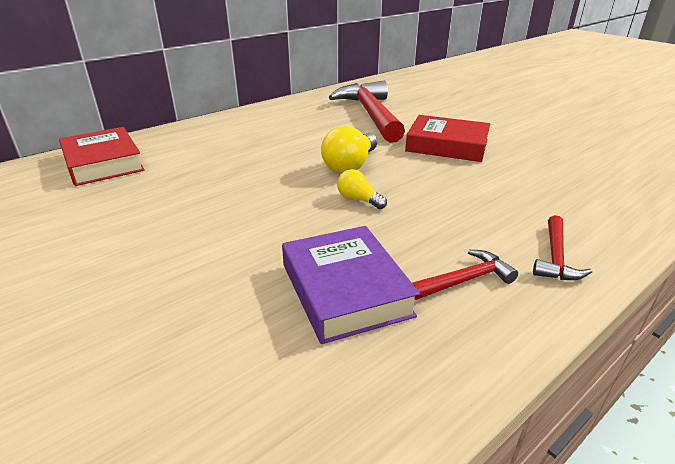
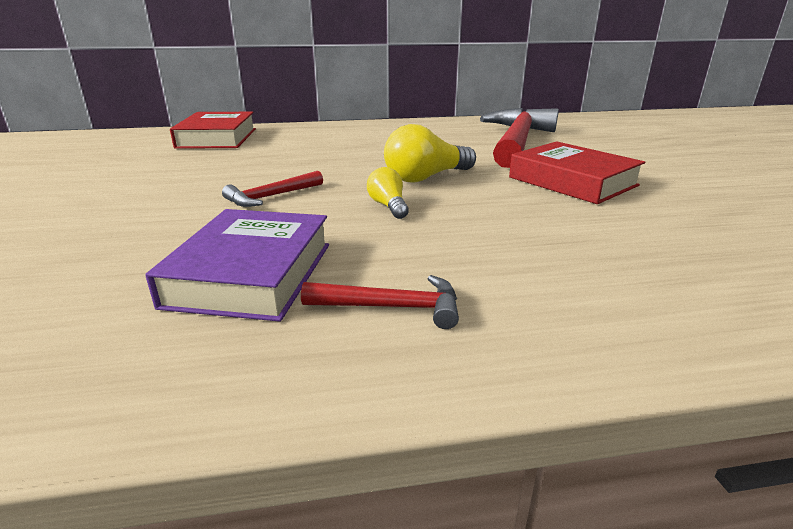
camera: 30 degrees right, 5 degrees down
red hammer [533,215,592,280] -> red hammer moved to [222,171,323,207]

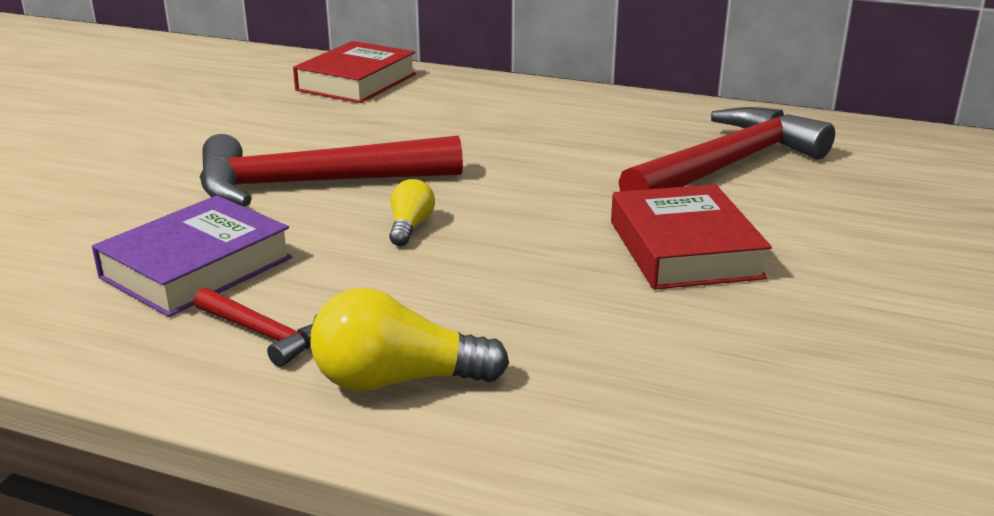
camera: 30 degrees right, 0 degrees up
red hammer [222,171,323,207] -> red hammer [200,134,463,206], size x2.22
yellow light bulb [384,124,476,183] -> yellow light bulb moved to [310,288,509,392]

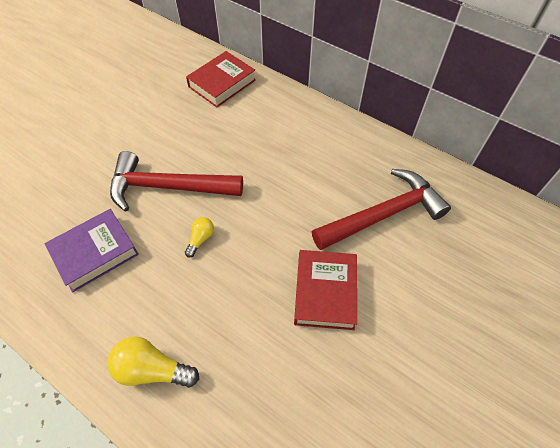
camera: 15 degrees right, 30 degrees up
red hammer [194,288,317,367] -> none

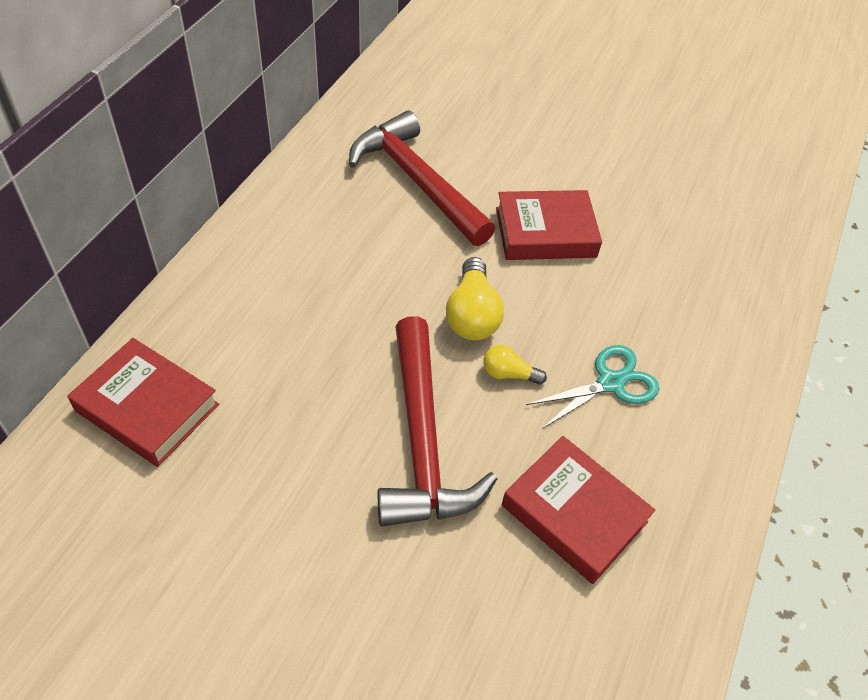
camera: 105 degrees left, 5 degrees down
purple book [44,209,139,292] -> red book [501,436,655,584]
yellow light bulb [108,337,199,388] -> yellow light bulb moved to [446,257,504,340]
none -> turquoise scissors [526,345,660,429]

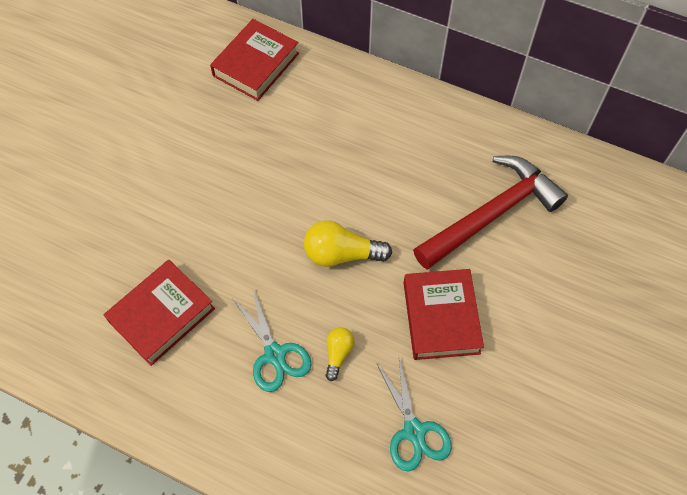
camera: 95 degrees right, 10 degrees up
red hammer [378,316,497,527] -> none
yellow light bulb [483,345,547,385] -> yellow light bulb moved to [326,327,354,381]
none -> turquoise scissors [376,358,452,472]

